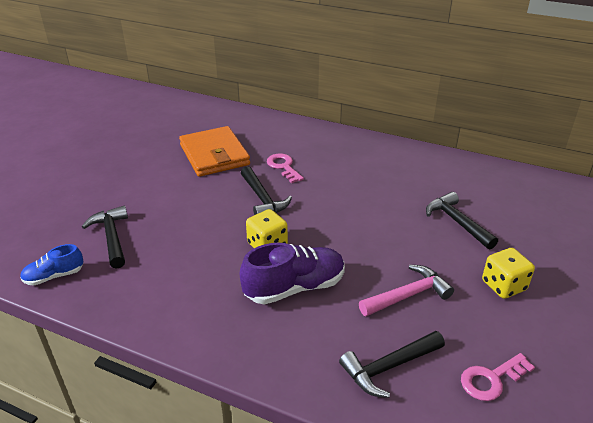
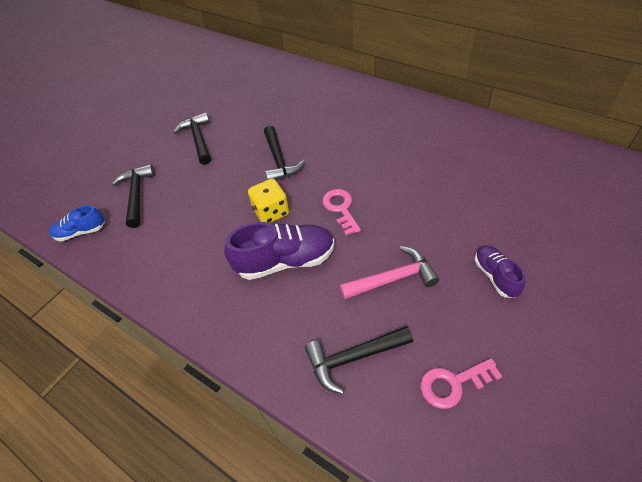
camera: 15 degrees right, 15 degrees up
orange wallet [179,126,250,177] -> none
pink key [267,154,304,183] -> pink key moved to [322,189,361,236]
black hammer [426,192,498,250] -> black hammer moved to [173,112,211,165]
yellow dice [482,248,535,299] -> purple shoe [475,245,525,298]

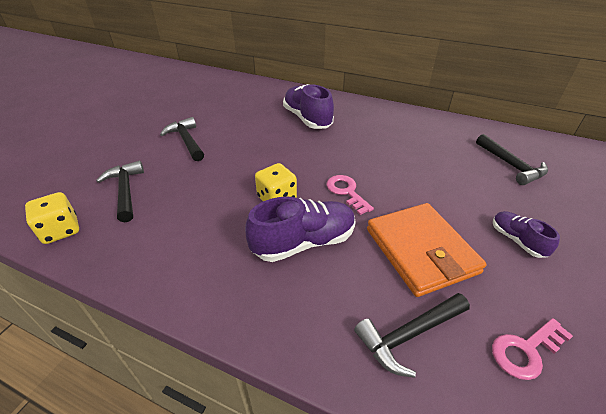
camera: 15 degrees left, 10 degrees down
blue shoe [49,206,105,242] -> yellow dice [25,192,79,244]
black hammer [264,126,305,181] -> black hammer moved to [476,134,548,185]
pink hammer [339,246,439,300] -> orange wallet [367,203,487,297]
none -> purple shoe [283,84,334,129]

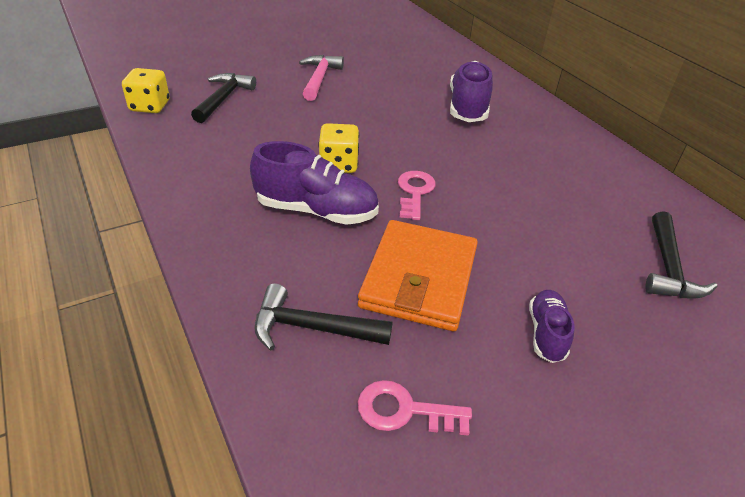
camera: 35 degrees right, 0 degrees up
black hammer [160,117,204,161] -> pink hammer [299,55,344,101]

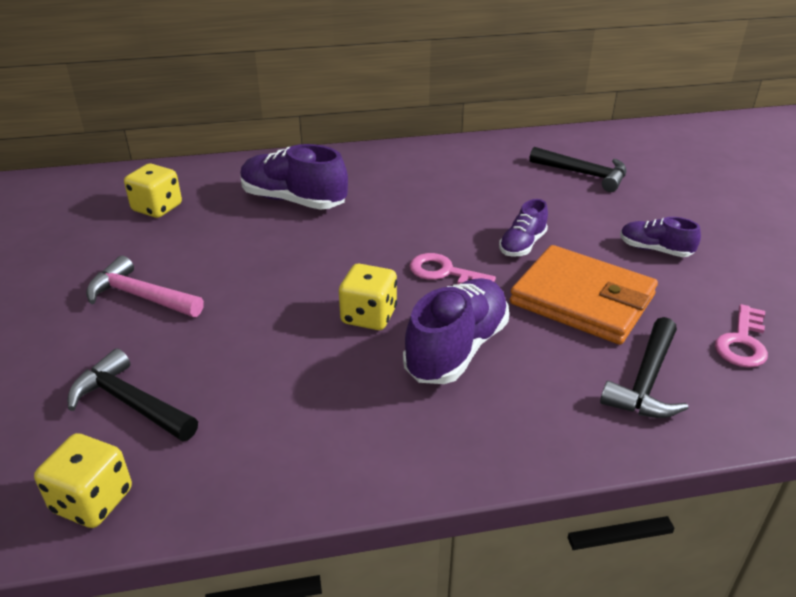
camera: 70 degrees left, 5 degrees down
none -> yellow dice [124,164,182,218]
none -> purple shoe [499,199,548,257]

